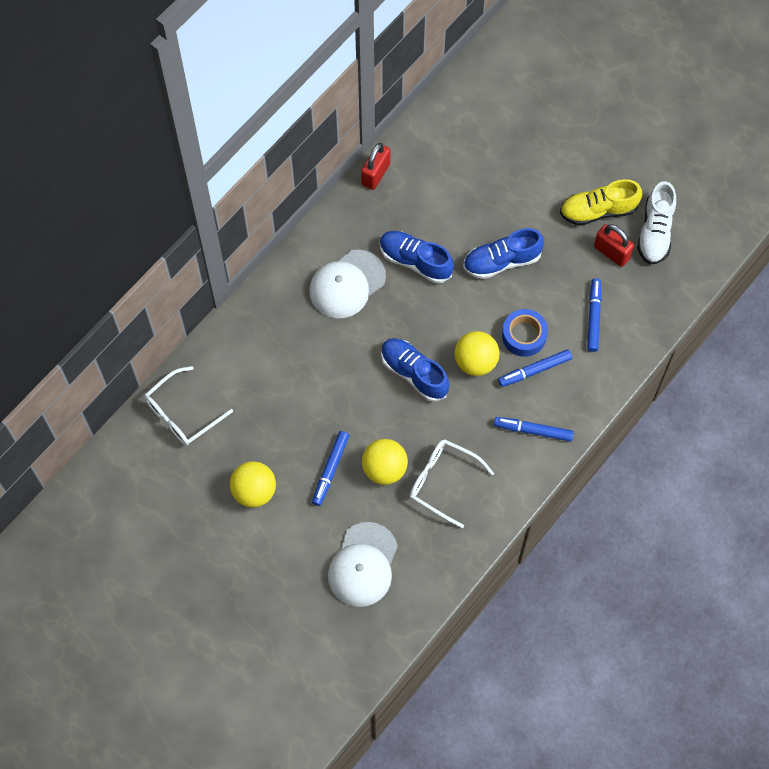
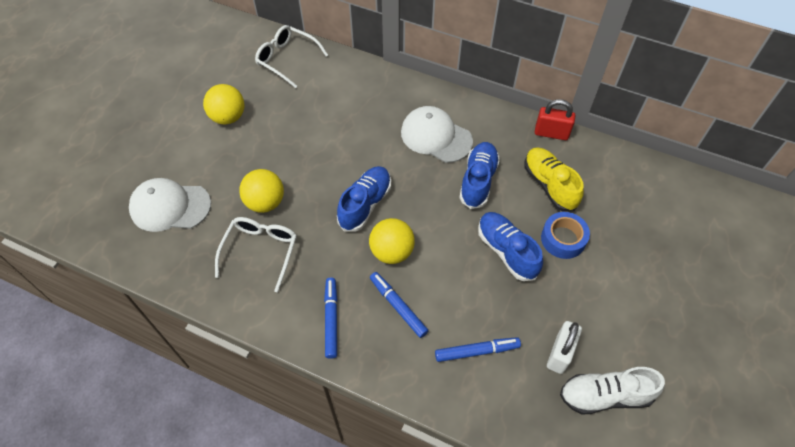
camera: 75 degrees right, 10 degrees down
blue marker [312,431,349,506] -> none
blue tape [502,309,548,357] -> blue tape moved to [541,212,590,259]
yellow shoe [560,179,642,226] -> yellow shoe moved to [524,147,584,212]
red padlock [594,224,634,267] -> white padlock [547,321,582,374]

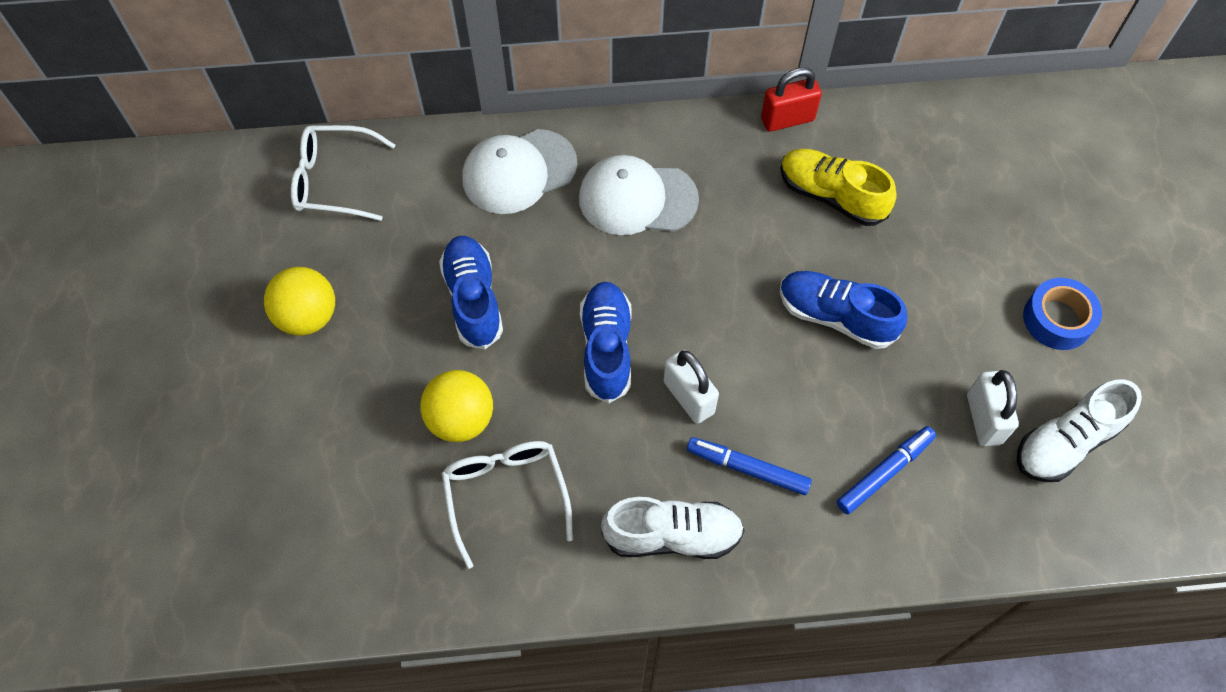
camera: 30 degrees left, 5 degrees up
white cap [129,178,211,232] -> white cap moved to [462,129,577,214]
blue marker [324,278,337,359] -> white shoe [601,497,745,559]
yellow ball [369,218,415,264] -> white padlock [663,350,719,424]
blue shoe [459,142,500,209] -> blue shoe moved to [439,236,503,349]
blue tape [541,212,590,259] -> blue tape moved to [1023,278,1102,350]

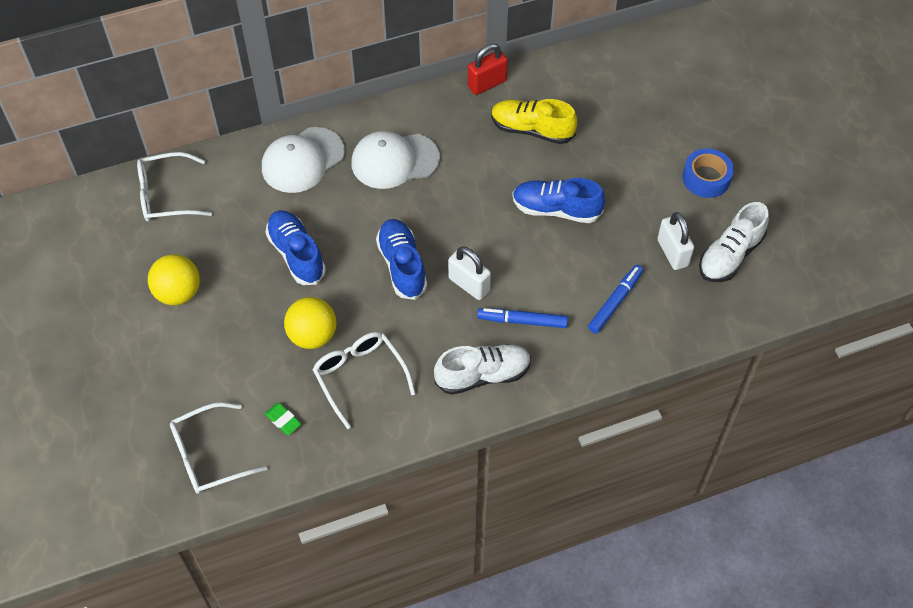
camera: 15 degrees left, 5 degrees down
none -> white glasses [170,402,267,494]
none -> green eraser [265,403,301,435]

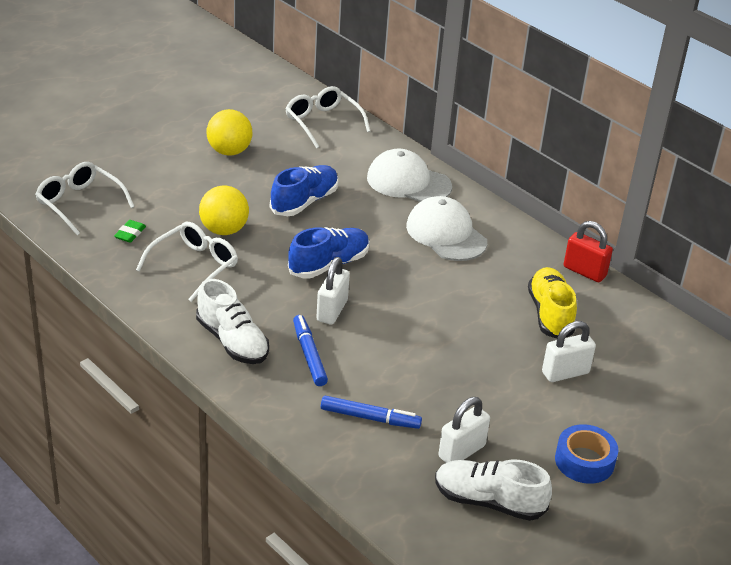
camera: 65 degrees right, 20 degrees down
blue shoe [512,178,605,223] -> none
none -> white padlock [542,321,596,382]

